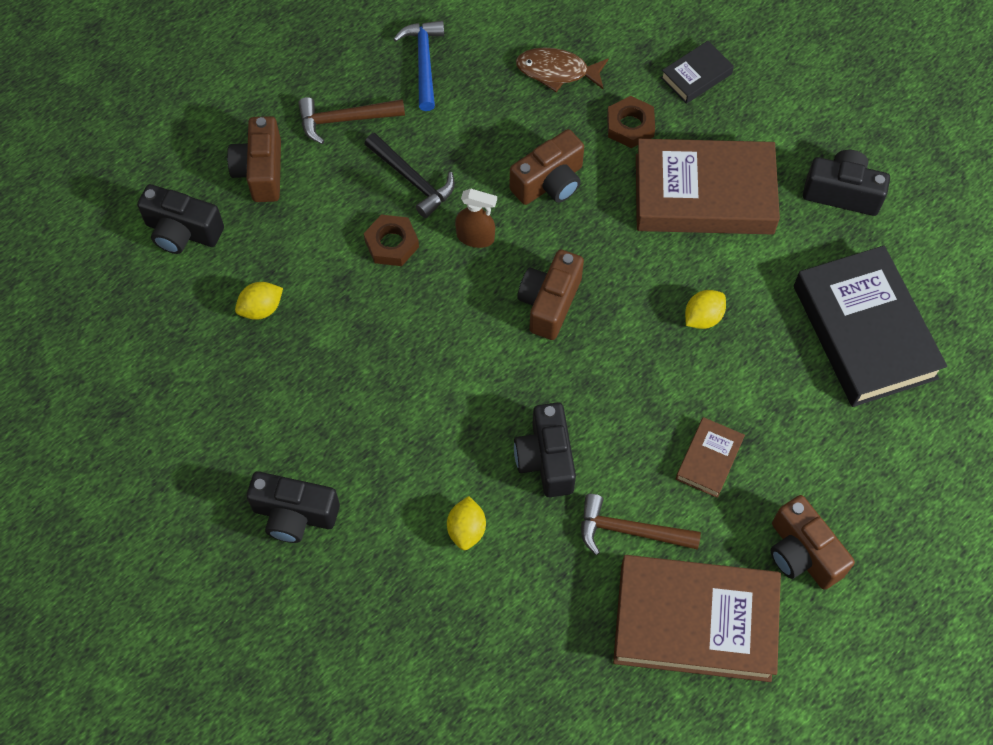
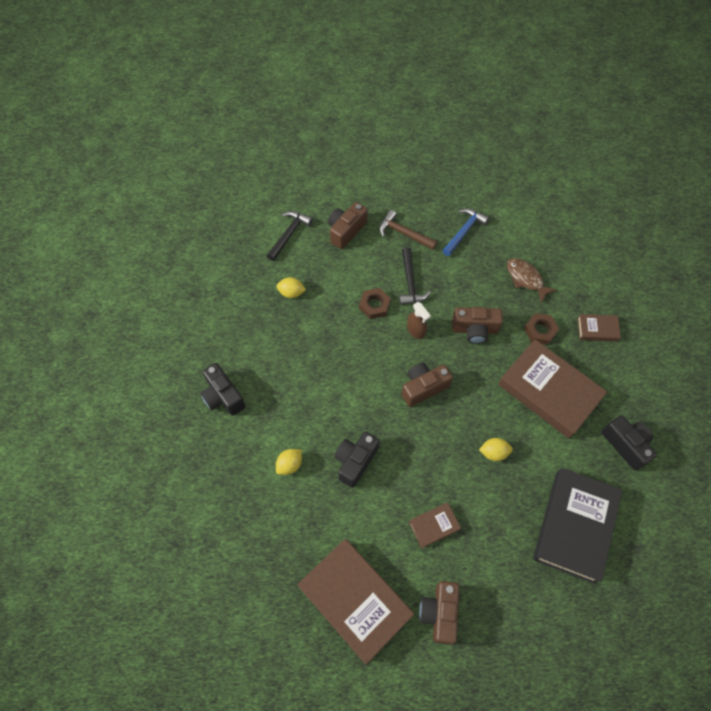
camera: 40 degrees right, 0 degrees up
black camera [137,184,224,254] -> black hammer [267,211,313,261]
brown hammer [581,494,701,555] -> none
black book [661,41,734,104] -> brown book [577,314,621,342]

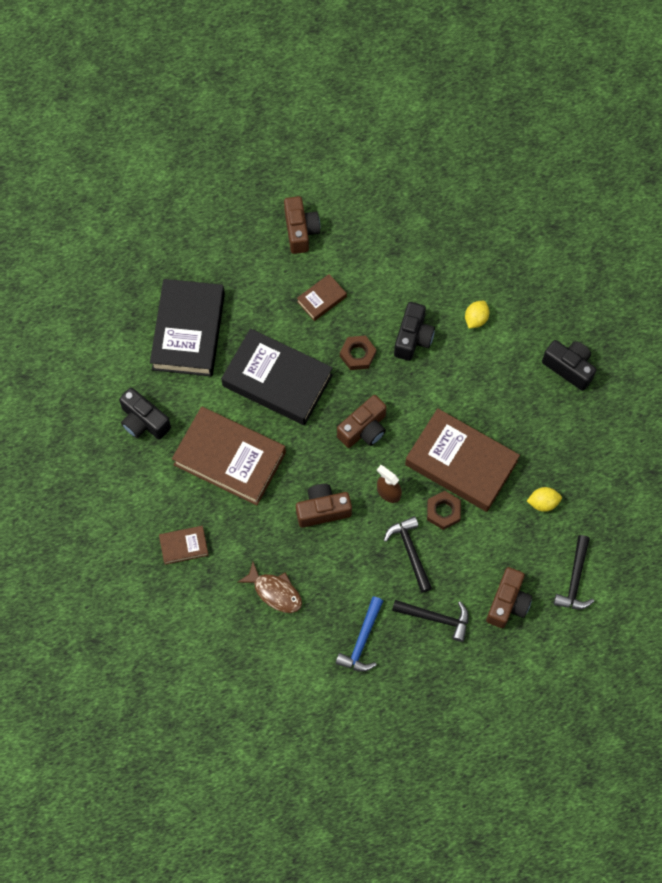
camera: 165 degrees right, 5 degrees up
brown book [297,539,414,664] -> brown book moved to [405,408,520,512]
brown hammer [379,210,437,250] -> black hammer [392,600,469,642]
yellow lemon [479,438,513,461] -> black book [221,328,333,425]
brown nut [524,313,559,345] -> brown nut moved to [340,336,376,370]

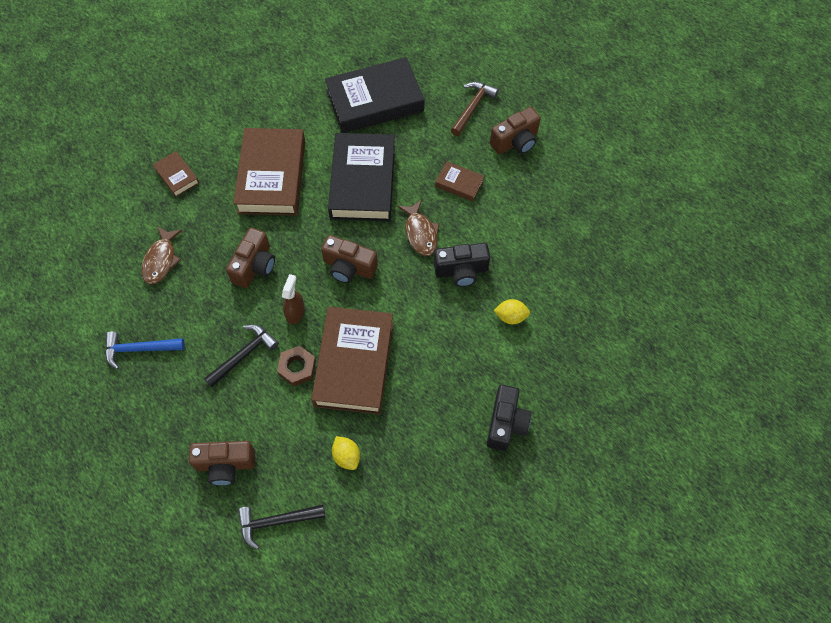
camera: 65 degrees right, 5 degrees down
black camera [119,387,171,440] -> none
brown camera [296,484,352,528] -> brown camera turned 60 degrees clockwise [226,228,275,288]
brown nut [340,336,376,370] -> brown fish [398,200,440,256]
black hammer [392,600,469,642] -> none
none -> brown hammer [451,82,499,136]

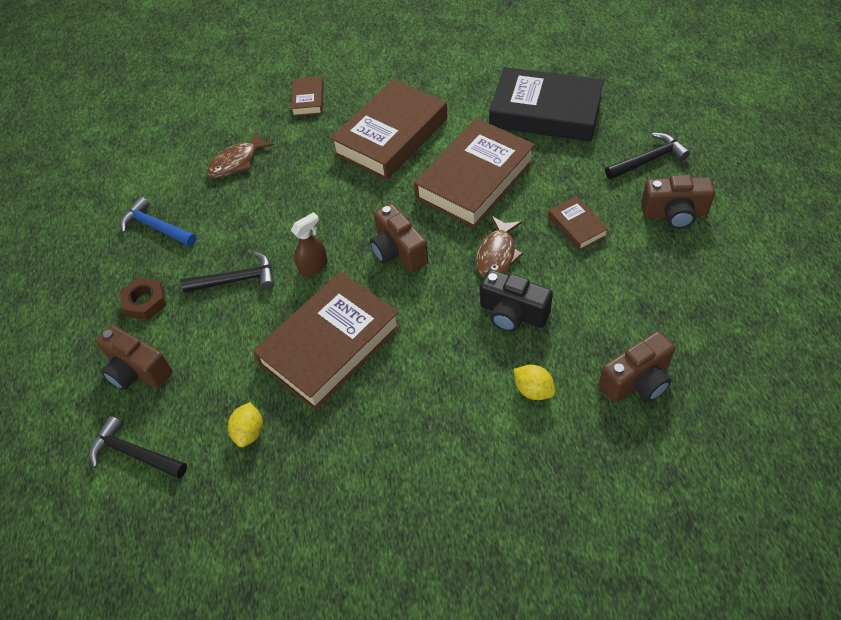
camera: 40 degrees right, 10 degrees down
brown camera [226,228,275,288] -> brown camera moved to [599,331,675,402]
brown nut [277,346,316,386] -> brown nut moved to [120,277,167,320]
black book [328,133,395,221] -> brown book [414,118,535,228]
brown hammer [451,82,499,136] -> black hammer [605,133,690,180]
black camera [487,385,531,451] -> none

